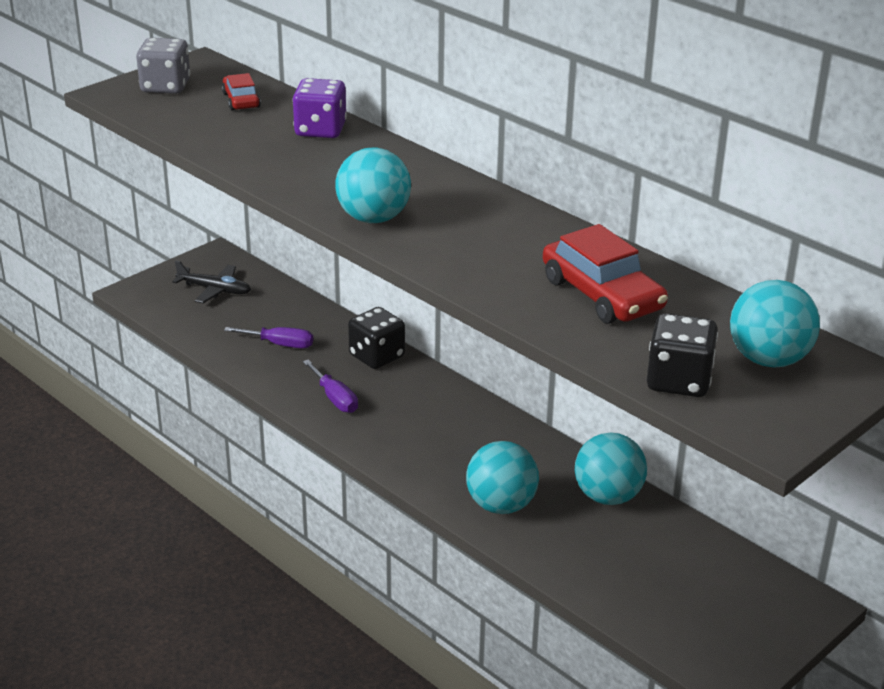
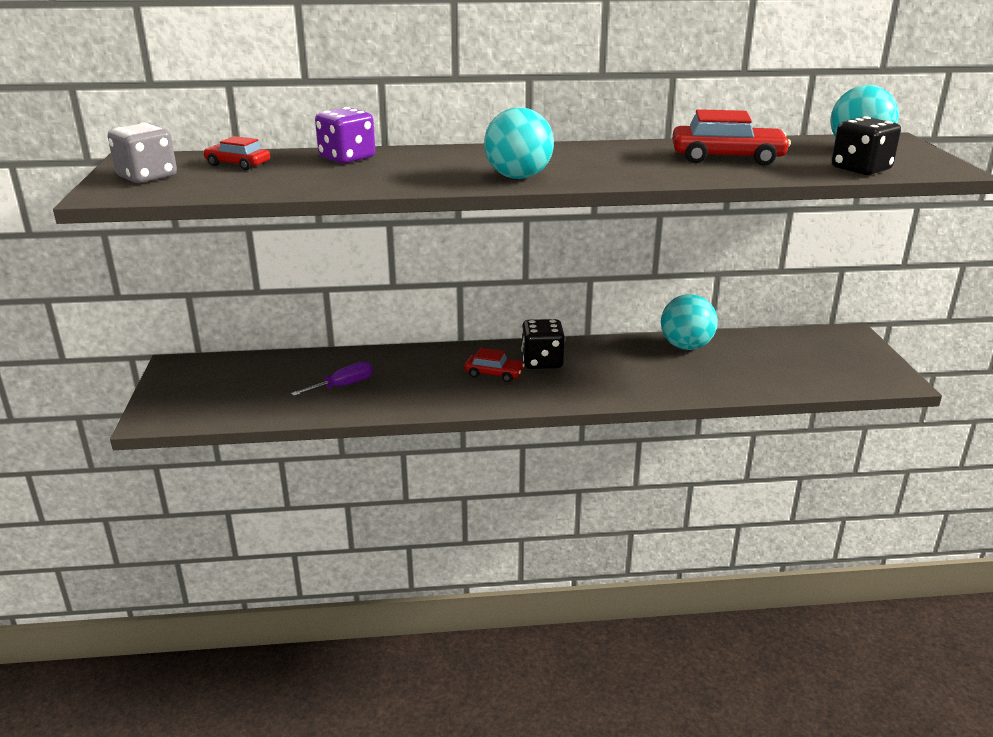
camera: 50 degrees left, 5 degrees down
black plane [172,260,251,303] -> none
purple screwdriver [303,360,358,413] -> none
black dice [348,307,405,369] -> black dice moved to [521,319,565,369]
turquoise ball [466,441,539,514] -> none
none -> red car [464,348,525,382]

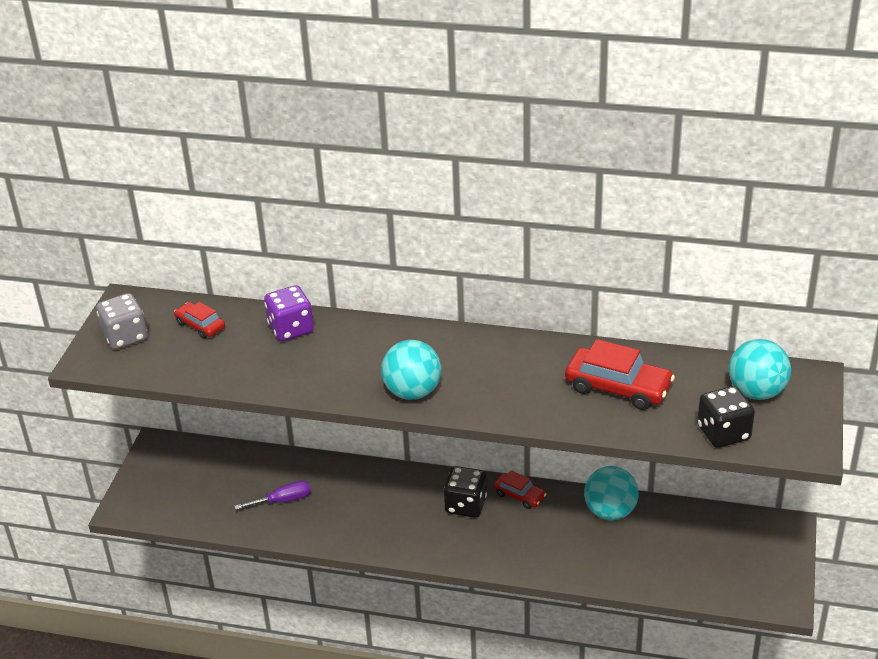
camera: 20 degrees right, 10 degrees up
red car [464,348,525,382] -> red car moved to [493,470,546,509]

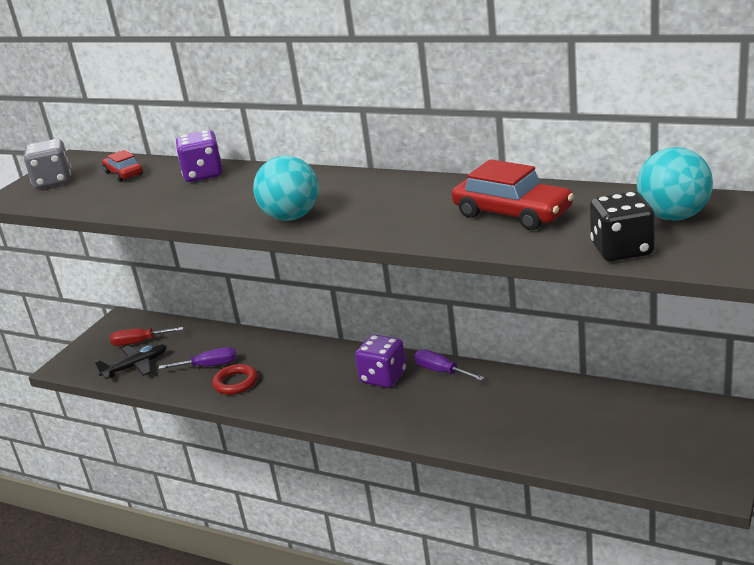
camera: 15 degrees right, 10 degrees down
black dice [444,466,487,518] -> purple dice [355,334,406,388]
red car [493,470,546,509] -> purple screwdriver [414,349,485,381]
turquoise ball [584,466,638,520] -> none
none -> black plane [95,344,167,379]
none -> red screwdriver [110,327,183,346]
none -> red ring [212,364,258,395]

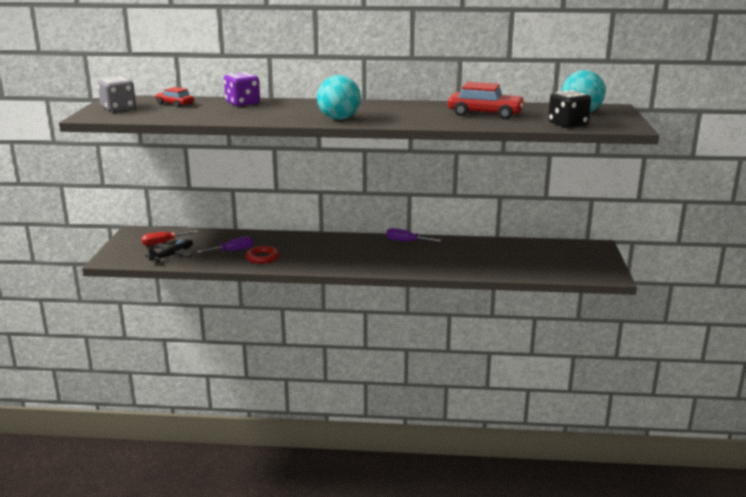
camera: 25 degrees left, 5 degrees down
purple dice [355,334,406,388] -> none

